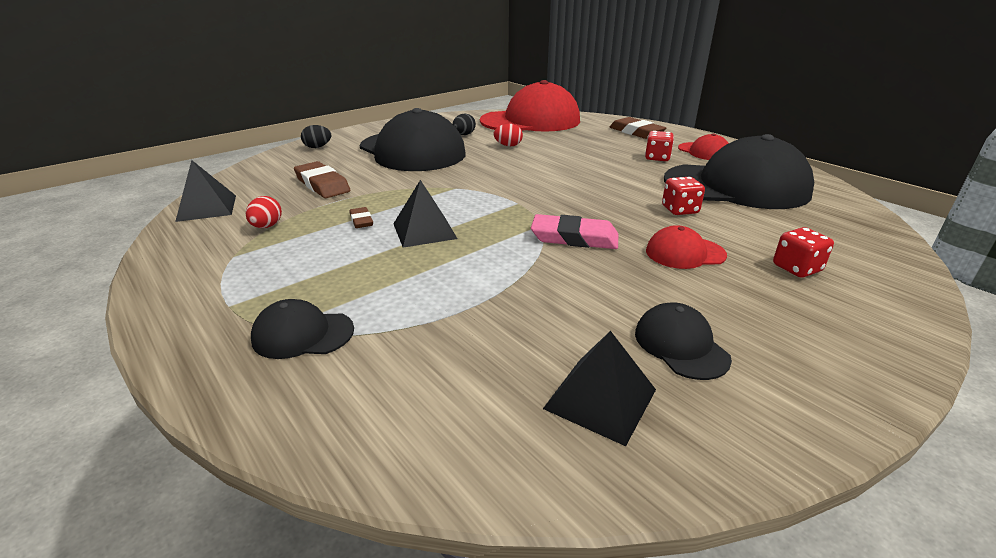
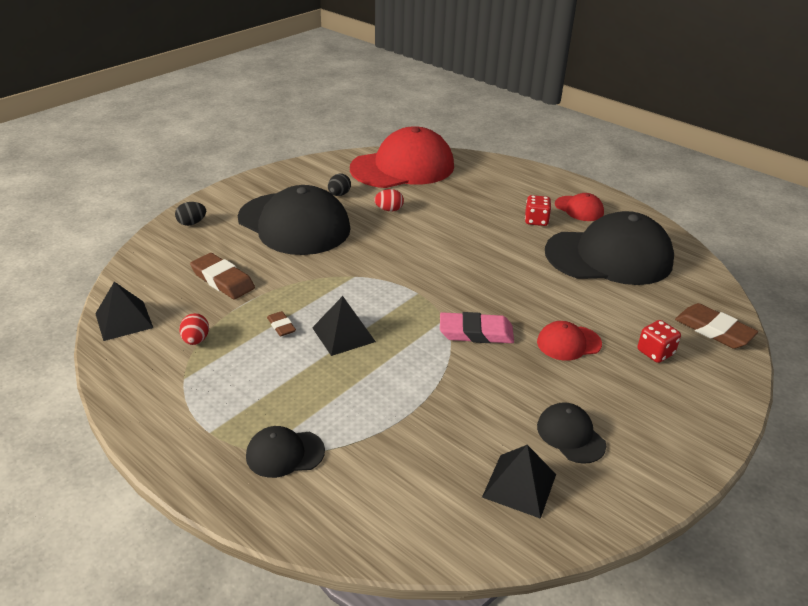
camera: 10 degrees left, 5 degrees up
brown eraser [610,117,666,139] -> brown eraser moved to [675,303,758,349]
red dice [662,177,705,215] -> none

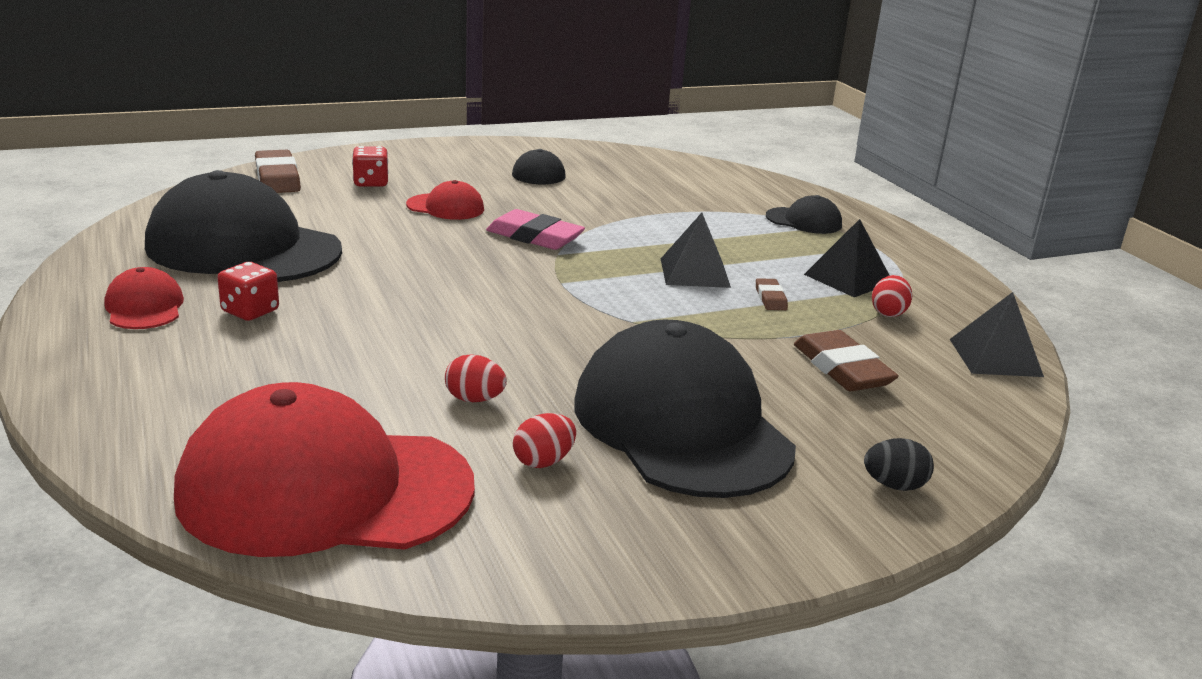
camera: 155 degrees left, 10 degrees down
black egg [328,173,351,196] -> red egg [513,413,576,468]
black pyramid [482,445,556,519] -> black pyramid moved to [804,219,890,297]

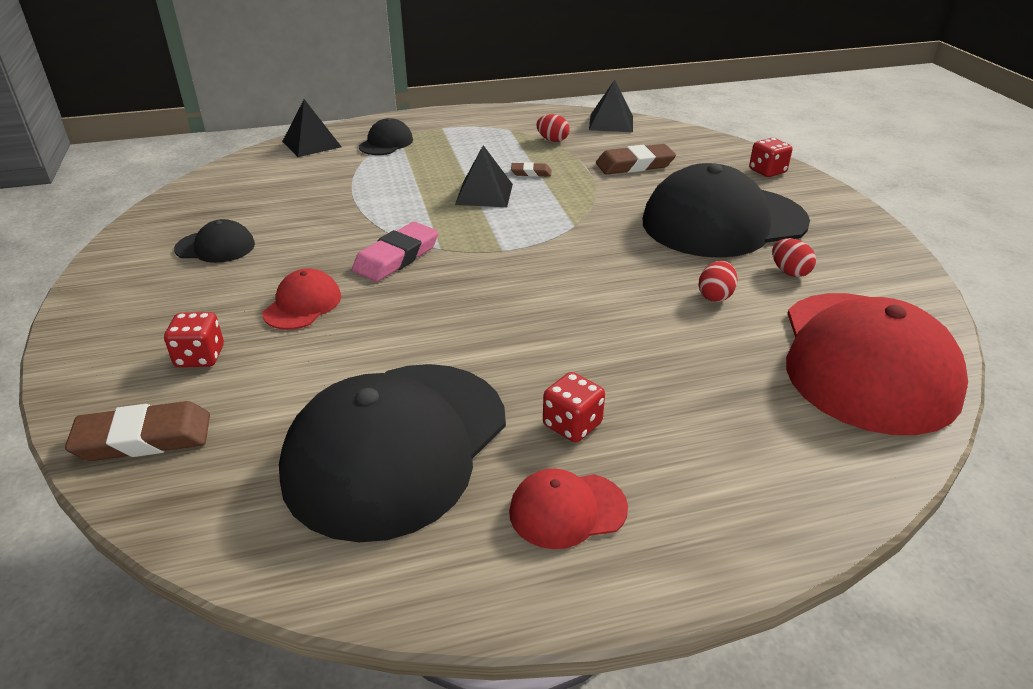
camera: 80 degrees left, 10 degrees up
black pyramid [804,219,890,297] -> black pyramid moved to [282,99,341,157]
black egg [864,438,934,491] -> red dice [749,138,792,177]

